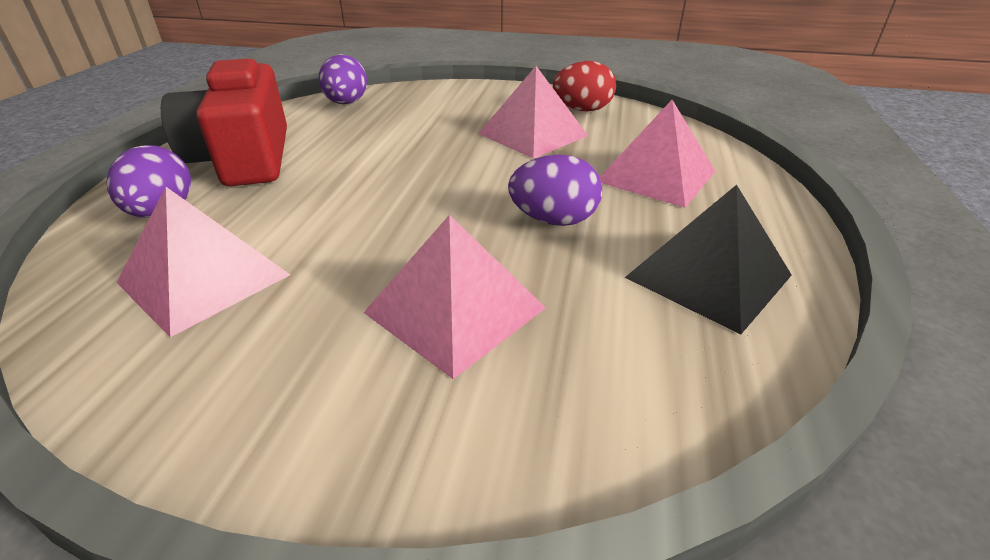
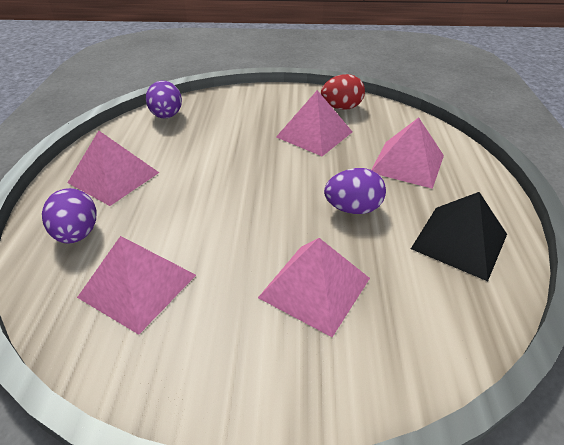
camera: 10 degrees left, 5 degrees up
red camera [161,57,287,186] -> pink pyramid [68,131,159,206]

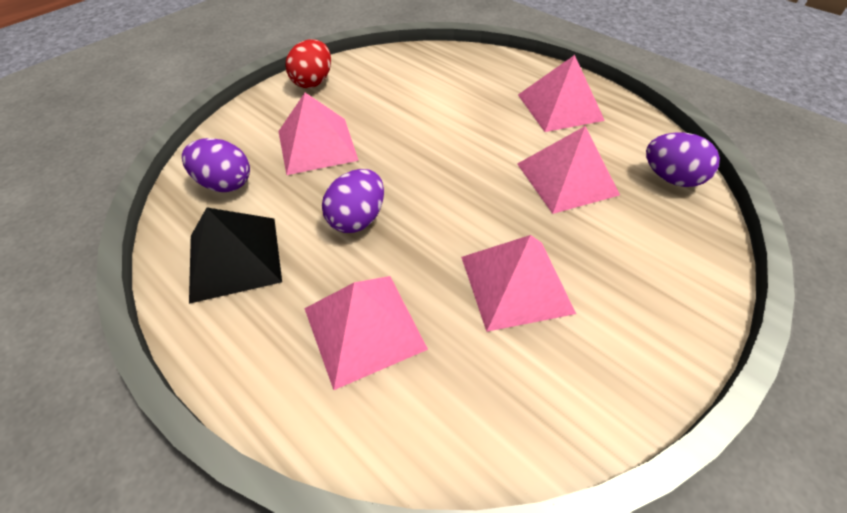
camera: 130 degrees right, 10 degrees up
purple egg [42,188,96,244] -> purple egg moved to [182,138,250,192]
pink pyramid [77,236,196,335] -> pink pyramid moved to [517,126,620,214]
red egg [321,74,365,110] -> red egg moved to [286,39,331,88]

